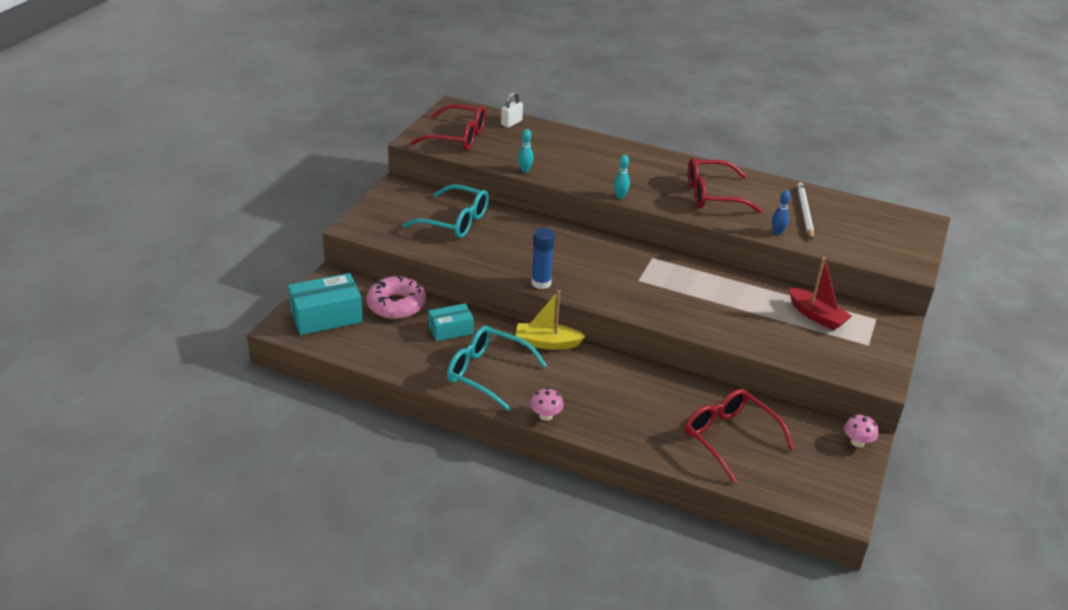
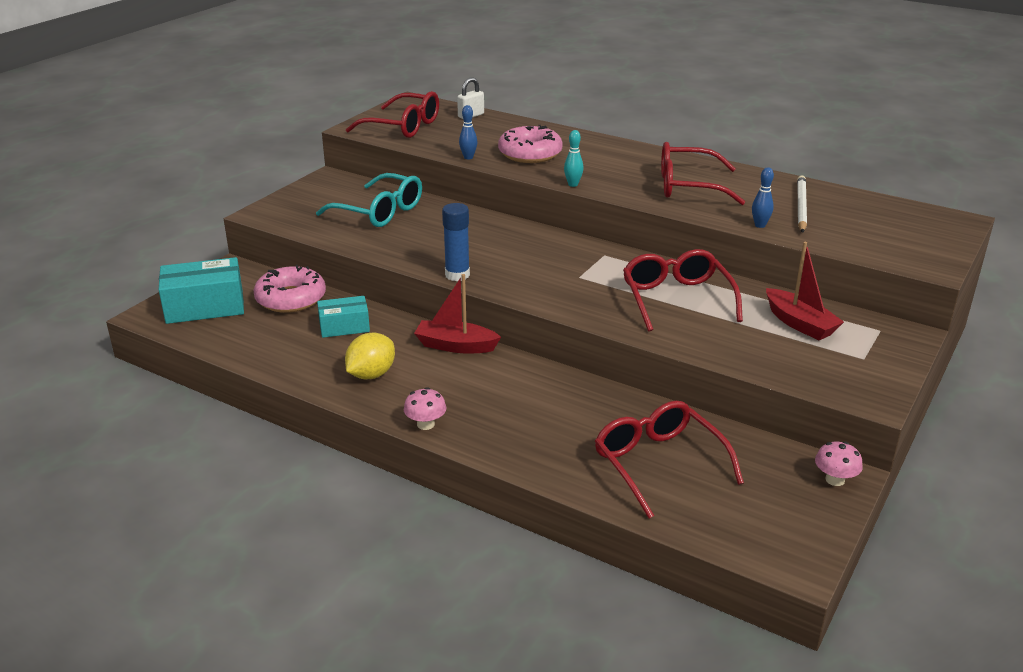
camera: 10 degrees right, 5 degrees down
turquoise glasses [447,326,547,411] -> yellow lemon [345,333,395,379]
yellow boat [516,290,585,350] -> red boat [414,274,501,353]
turquoise bowling pin [518,129,534,172] -> blue bowling pin [459,105,477,159]
none -> pink donut [498,125,562,163]
none -> red glasses [623,249,743,332]

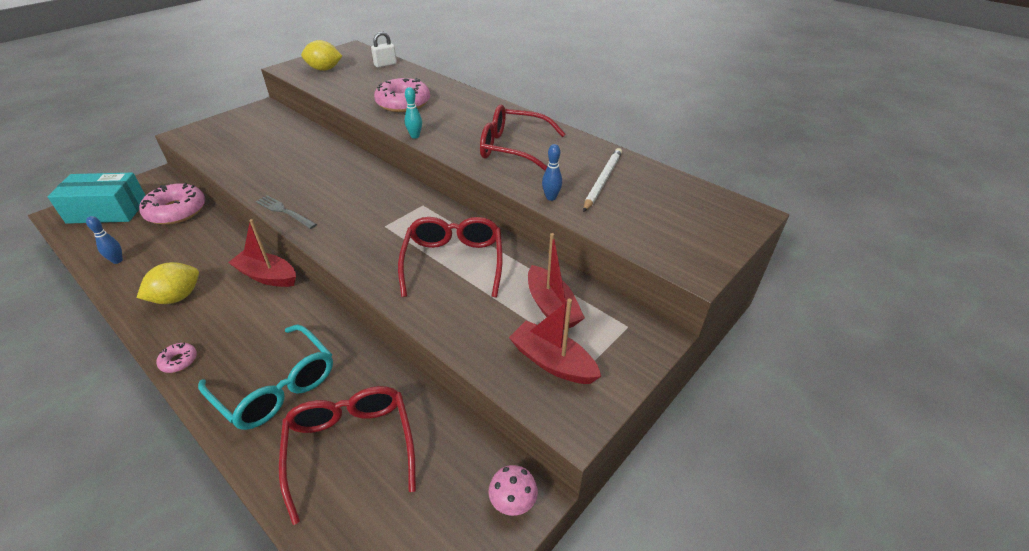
camera: 10 degrees right, 10 degrees up
turquoise glasses [316,173,422,227] -> turquoise glasses moved to [198,324,333,430]
turquoise box [317,296,370,338] -> none
red glasses [346,91,439,138] -> yellow lemon [301,40,342,71]
pink mushroom [404,387,446,430] -> pink donut [157,342,197,373]
blue glue stick [442,203,470,281] -> grey fork [256,195,317,229]
blue bowling pin [459,105,477,159] -> blue bowling pin moved to [86,216,123,264]
none -> red boat [509,299,601,384]

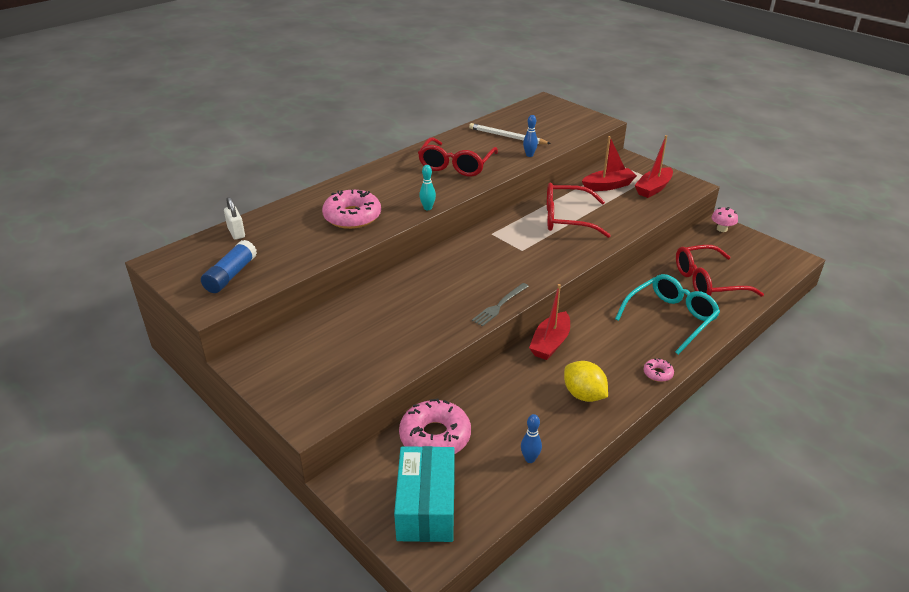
camera: 85 degrees left, 5 degrees down
yellow lemon [301,40,342,71] -> blue glue stick [201,240,257,293]

